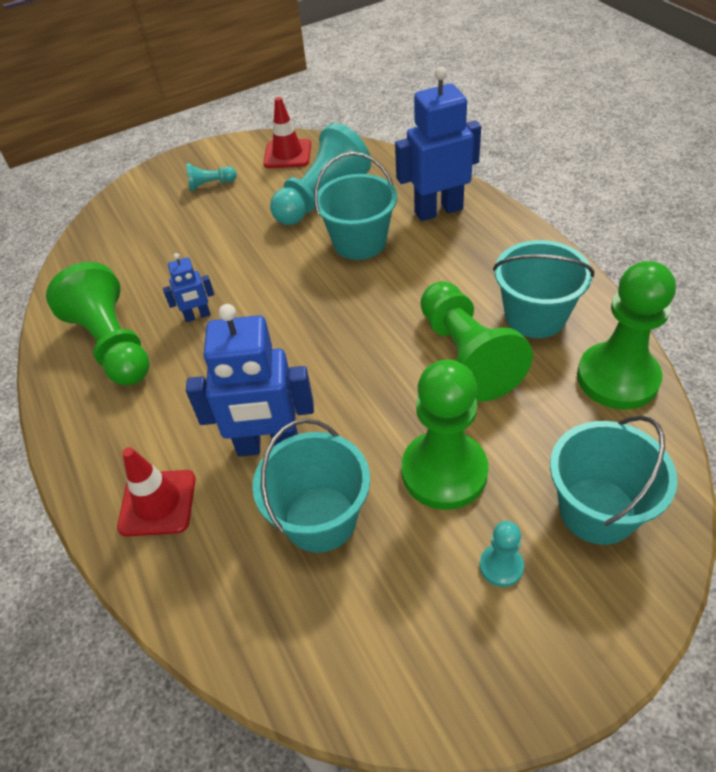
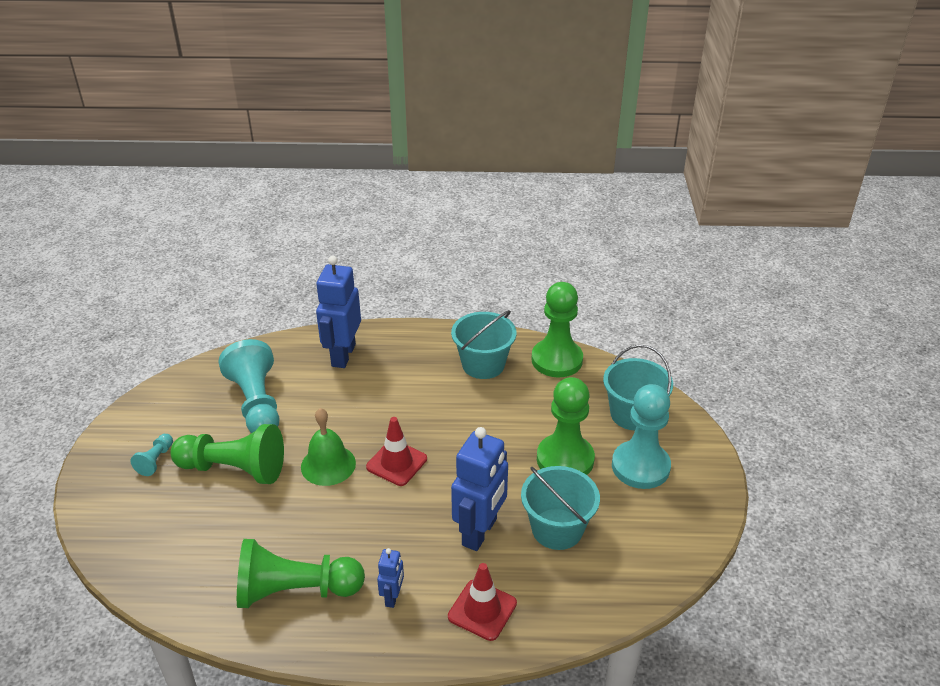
camera: 65 degrees left, 10 degrees down
blue robot [163,253,214,322] -> blue robot moved to [377,548,404,608]
red traffic cone [263,97,311,168] -> red traffic cone moved to [366,417,427,486]
turquoise bucket [314,152,397,260] -> none
green pawn [420,281,533,402] -> green pawn moved to [170,424,284,484]
turquoise pawn [480,521,524,587] -> turquoise pawn [612,384,671,489], size x2.19
none -> green bell [301,408,356,486]

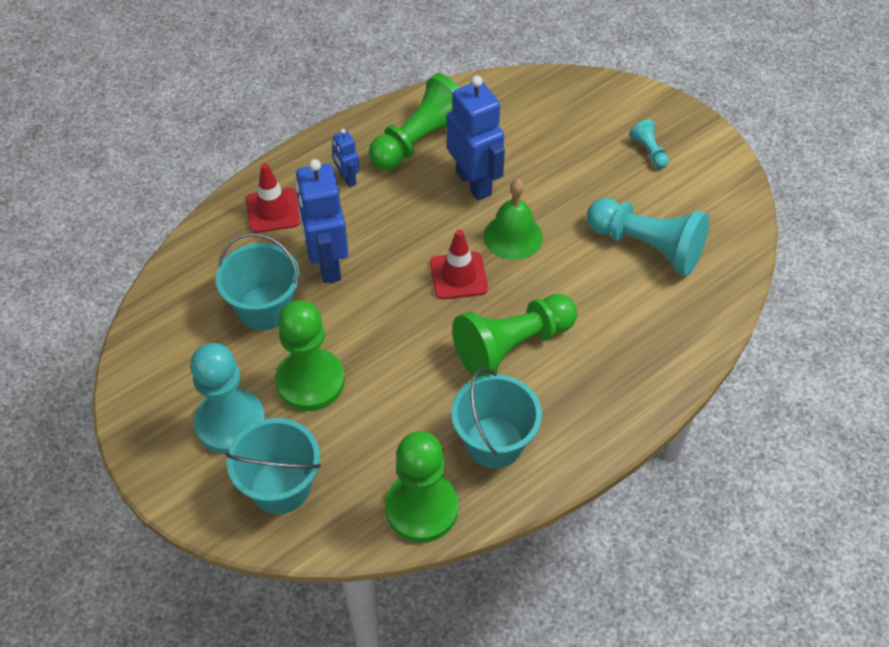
camera: 140 degrees right, 15 degrees up
green pawn [170,424,284,484] -> green pawn moved to [453,294,577,378]
blue robot [316,256,361,368] -> blue robot moved to [447,76,505,201]

